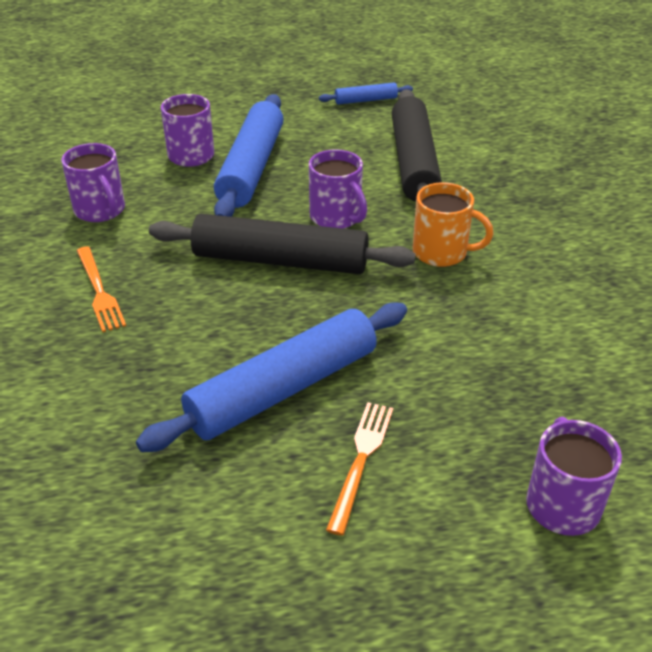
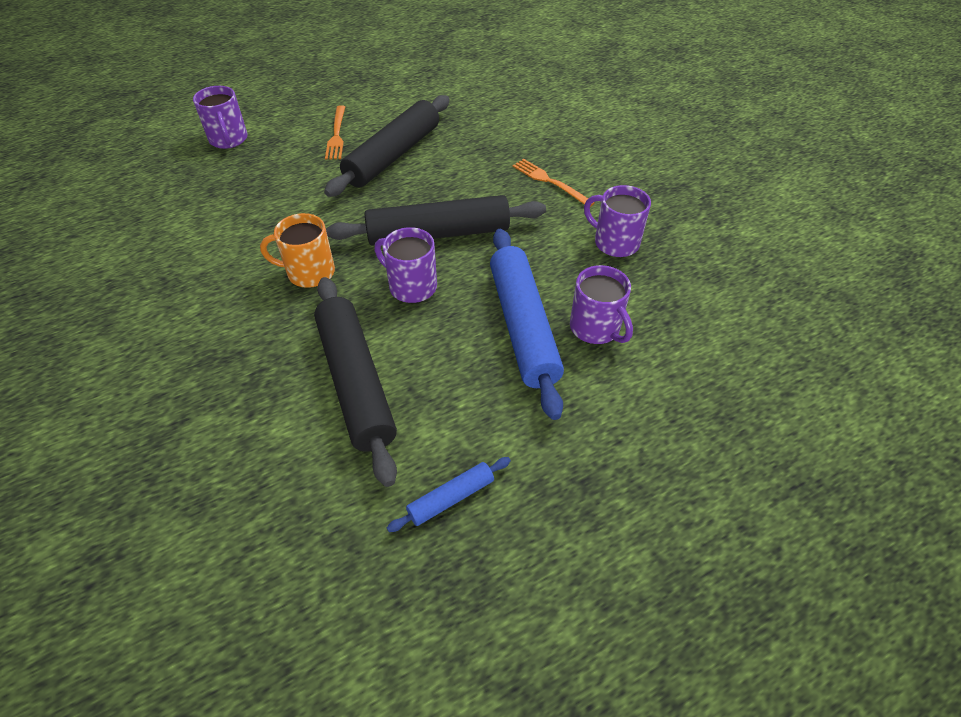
camera: 160 degrees right, 10 degrees up
blue rolling pin [136,302,407,452] -> black rolling pin [324,95,450,197]

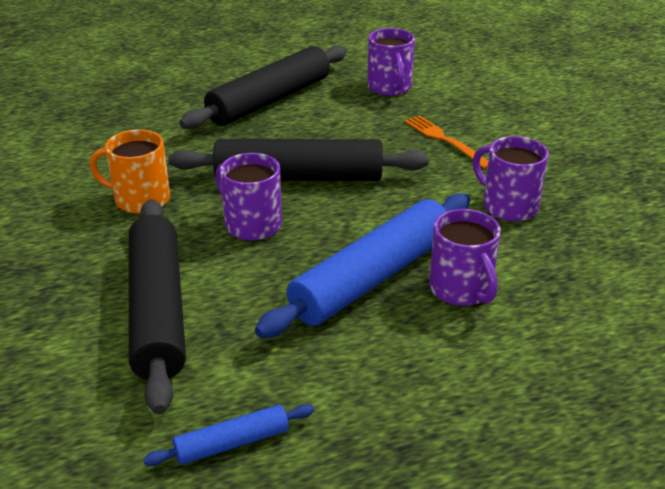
camera: 10 degrees right, 15 degrees down
purple mug [193,86,248,149] -> purple mug moved to [367,28,415,96]
orange fork [325,105,345,160] -> none
blue rolling pin [490,229,564,420] -> blue rolling pin turned 45 degrees clockwise [255,193,470,338]

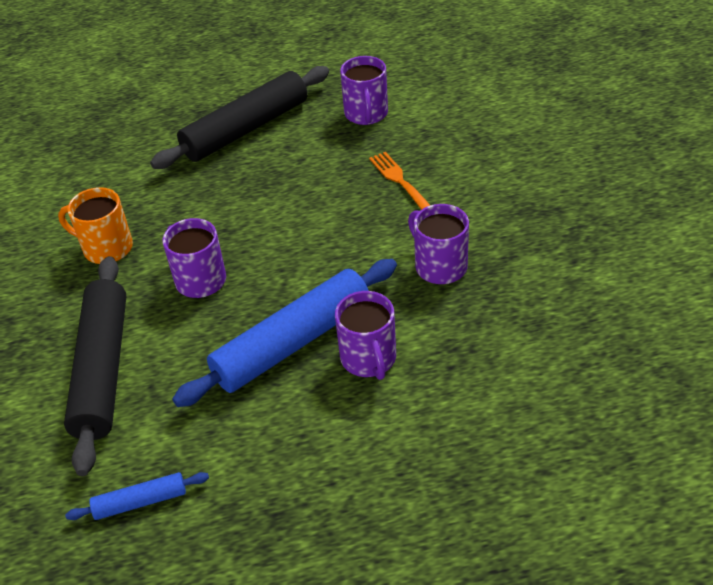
camera: 10 degrees right, 10 degrees up
black rolling pin [168,139,429,181] -> none

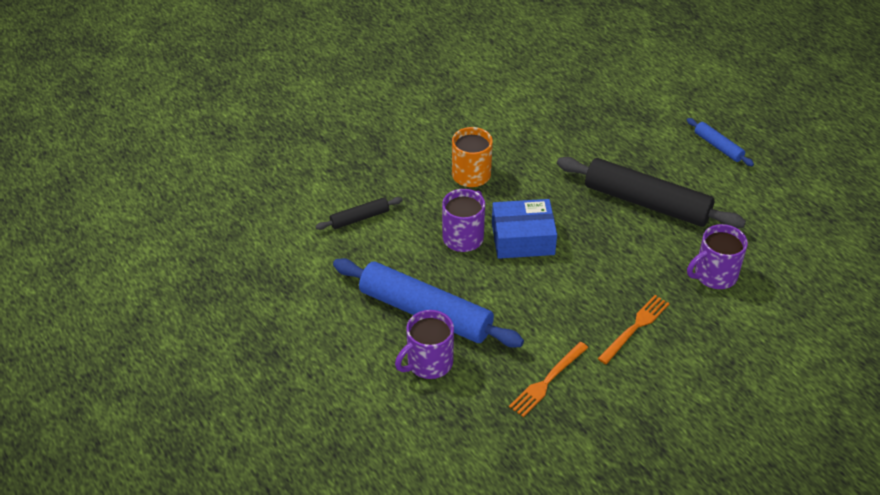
camera: 65 degrees right, 0 degrees up
black rolling pin [64,256,127,476] -> black rolling pin [315,197,403,230], size x0.47
blue rolling pin [65,472,209,520] -> blue rolling pin moved to [687,118,754,166]
purple mug [408,204,469,284] -> orange fork [509,342,588,417]
none -> blue box [492,199,557,259]

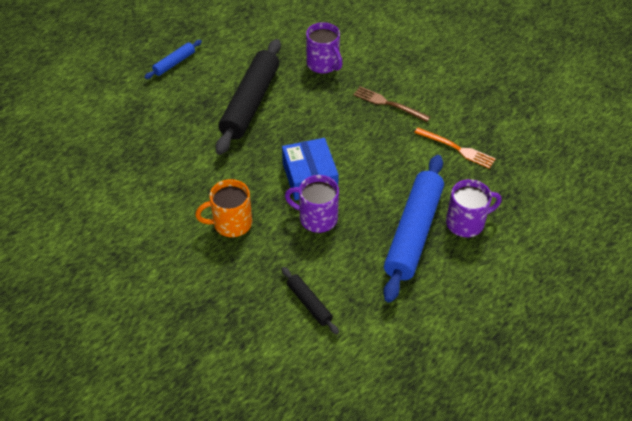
camera: 100 degrees left, 5 degrees up
purple mug [395,310,454,379] -> purple mug turned 60 degrees counterclockwise [446,179,502,237]
orange fork [597,295,670,364] -> brown fork [353,86,430,122]

